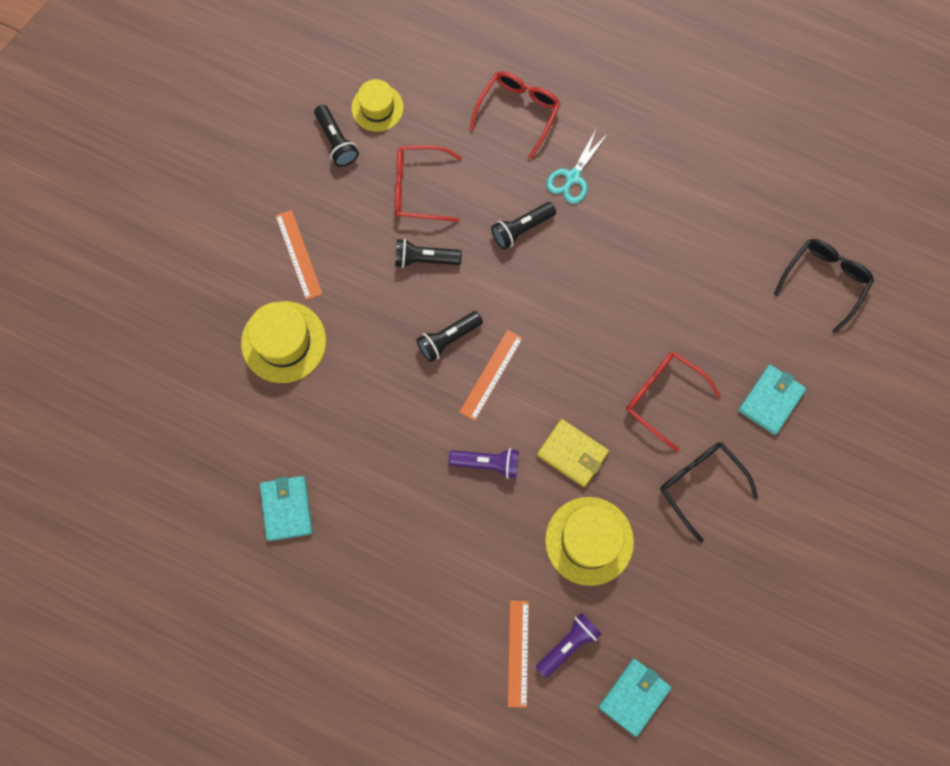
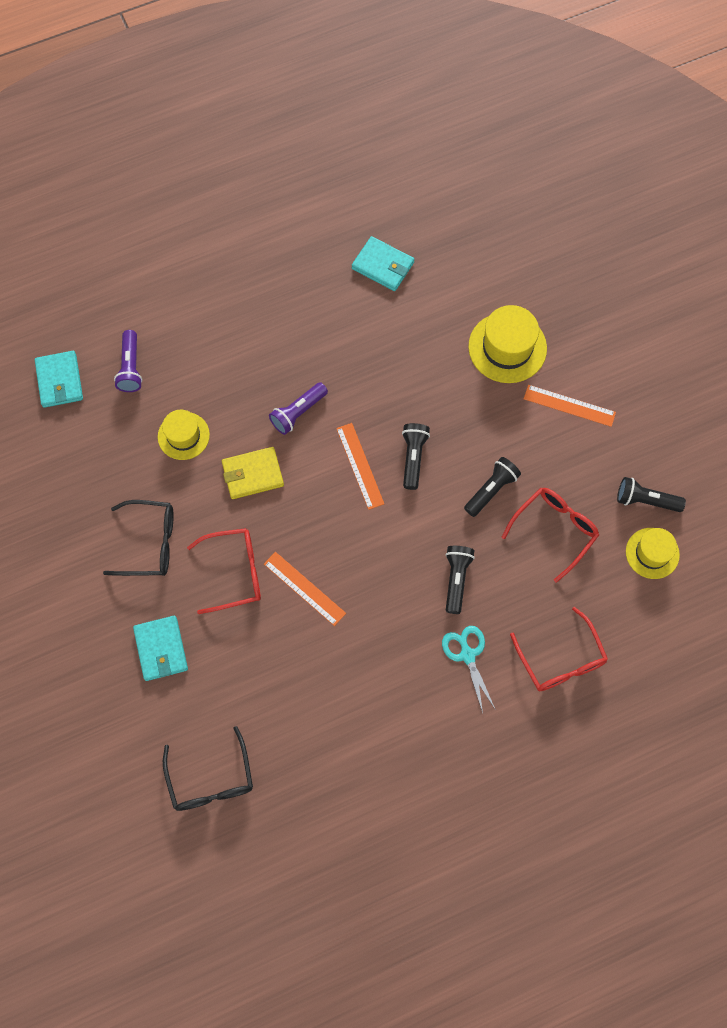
camera: 130 degrees right, 5 degrees down
orange ruler [508,601,529,708] -> orange ruler moved to [264,552,346,626]
yellow hat [545,497,634,586] -> yellow hat [158,410,210,460], size x0.65

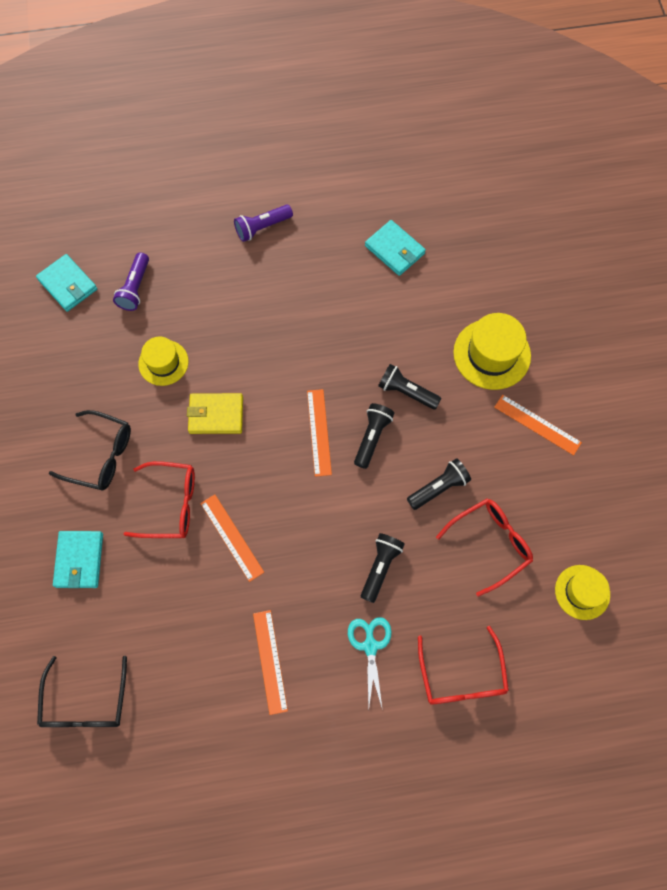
camera: 15 degrees right, 0 degrees up
turquoise wallet [35,351,83,408] -> turquoise wallet turned 45 degrees counterclockwise [36,254,97,312]
purple flashlight [269,382,328,435] -> purple flashlight moved to [234,204,293,242]
black flashlight [617,477,686,512] -> black flashlight moved to [378,364,442,410]
none -> orange ruler [253,610,288,715]

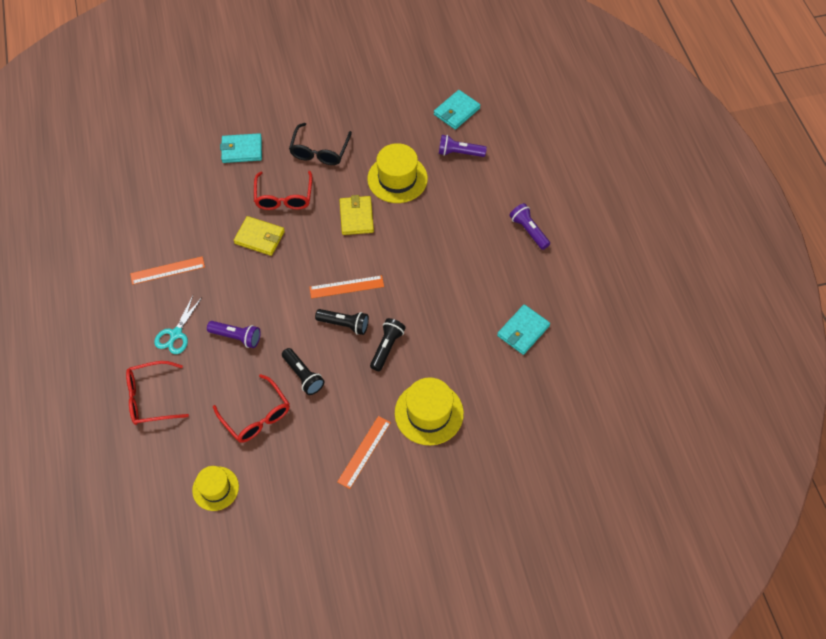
camera: 85 degrees right, 10 degrees down
black glasses [37,656,127,727] -> none
yellow hat [138,337,189,386] -> yellow hat [367,143,428,203], size x1.55
orange ruler [200,494,264,582] -> yellow wallet [234,216,285,256]
turquoise scissors [348,617,392,707] -> turquoise scissors turned 120 degrees clockwise [154,295,202,354]
black flashlight [361,533,405,603] -> purple flashlight [207,321,261,348]

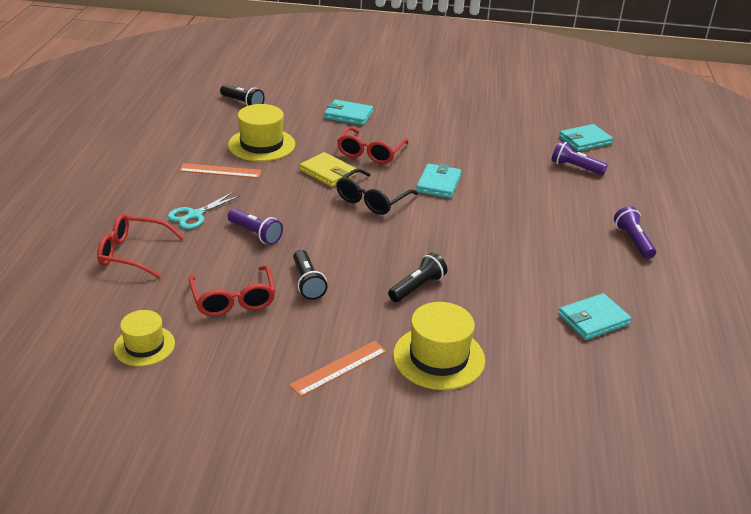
camera: 20 degrees right, 25 degrees down
black glasses [289,123,352,165] -> black glasses moved to [336,169,418,215]
orange ruler [309,275,384,298] -> none
black flashlight [315,309,369,335] -> black flashlight moved to [220,85,265,106]
yellow wallet [340,195,374,235] -> turquoise wallet [416,163,461,198]
yellow hat [367,143,428,203] -> yellow hat moved to [228,104,295,162]

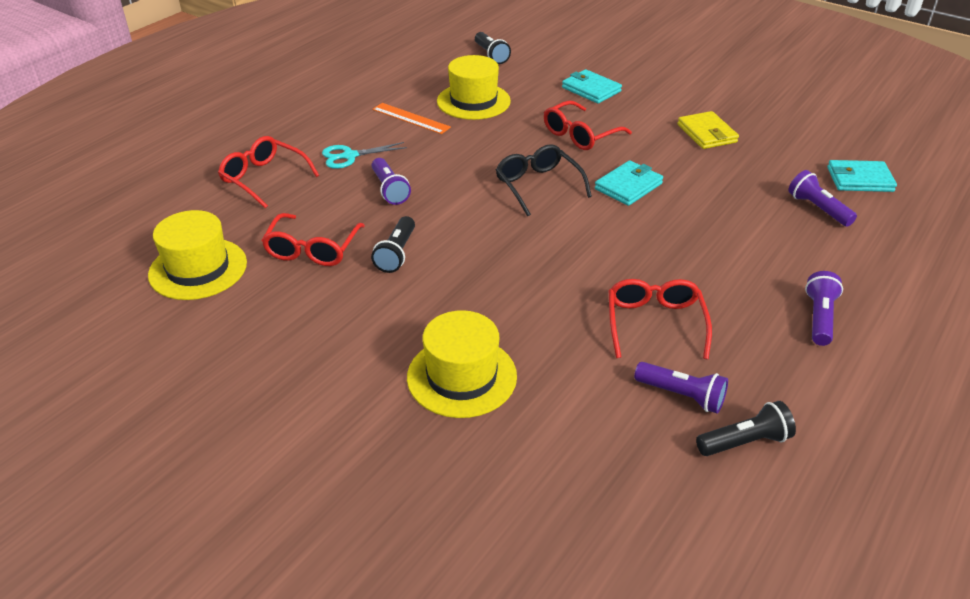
camera: 30 degrees right, 5 degrees up
yellow hat [114,310,175,366] -> yellow hat [148,210,247,300], size x1.55
orange ruler [289,341,387,397] -> none
yellow wallet [300,152,357,187] -> yellow wallet moved to [677,111,739,149]
black glasses [336,169,418,215] -> black glasses turned 90 degrees clockwise [496,144,592,216]
black flashlight [388,253,447,302] -> black flashlight moved to [696,401,796,456]
turquoise wallet [558,293,632,340] -> purple flashlight [634,362,728,414]
none -> red glasses [609,279,712,359]

